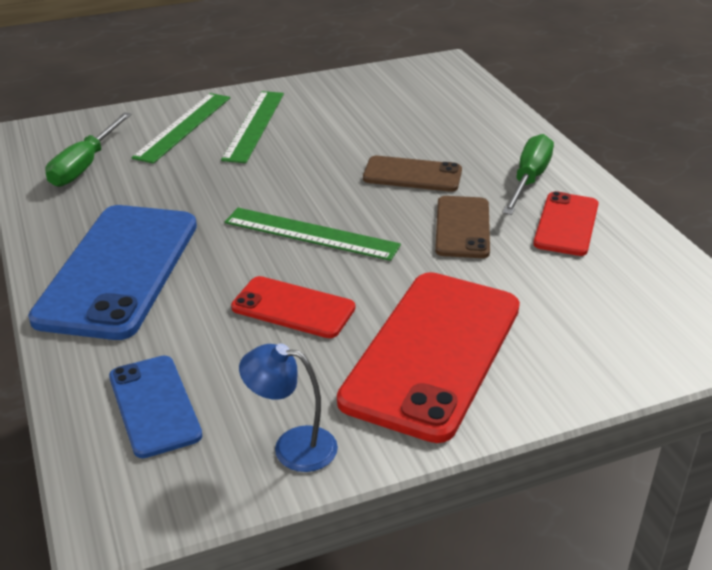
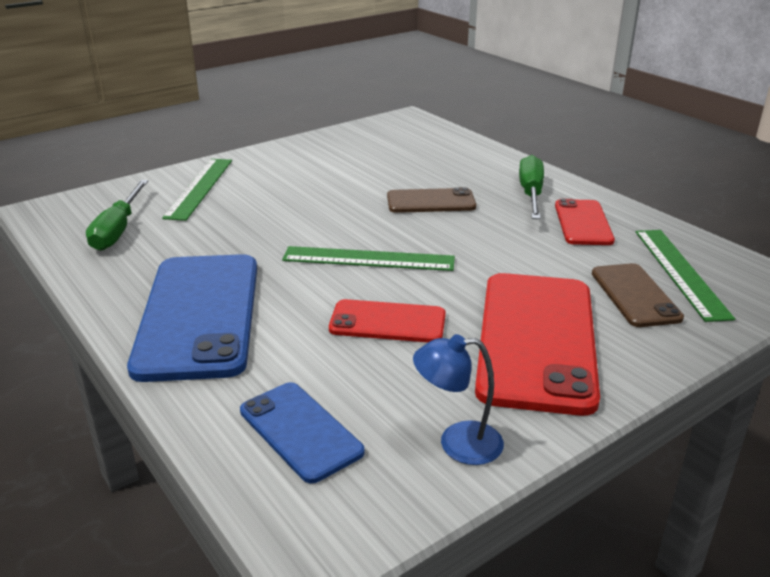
camera: 15 degrees left, 5 degrees down
green ruler [221,91,284,163] -> green ruler moved to [636,230,735,322]
brown phone [435,196,490,258] -> brown phone moved to [592,263,684,327]

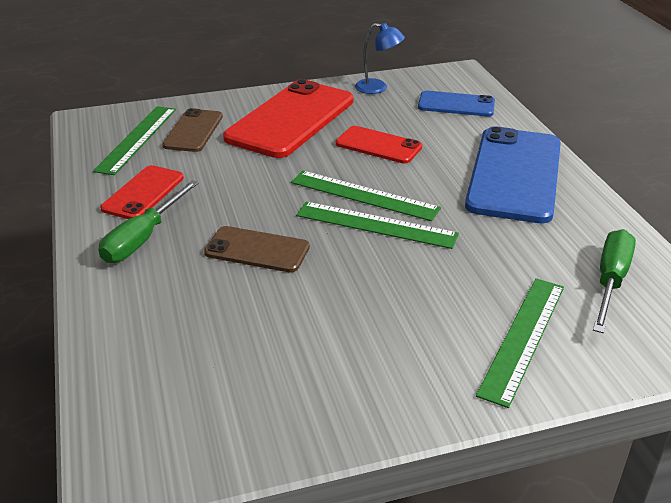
camera: 160 degrees left, 5 degrees up
blue phone [240,382,365,483] -> blue phone turned 60 degrees counterclockwise [418,91,495,116]
none -> green ruler [296,202,459,249]

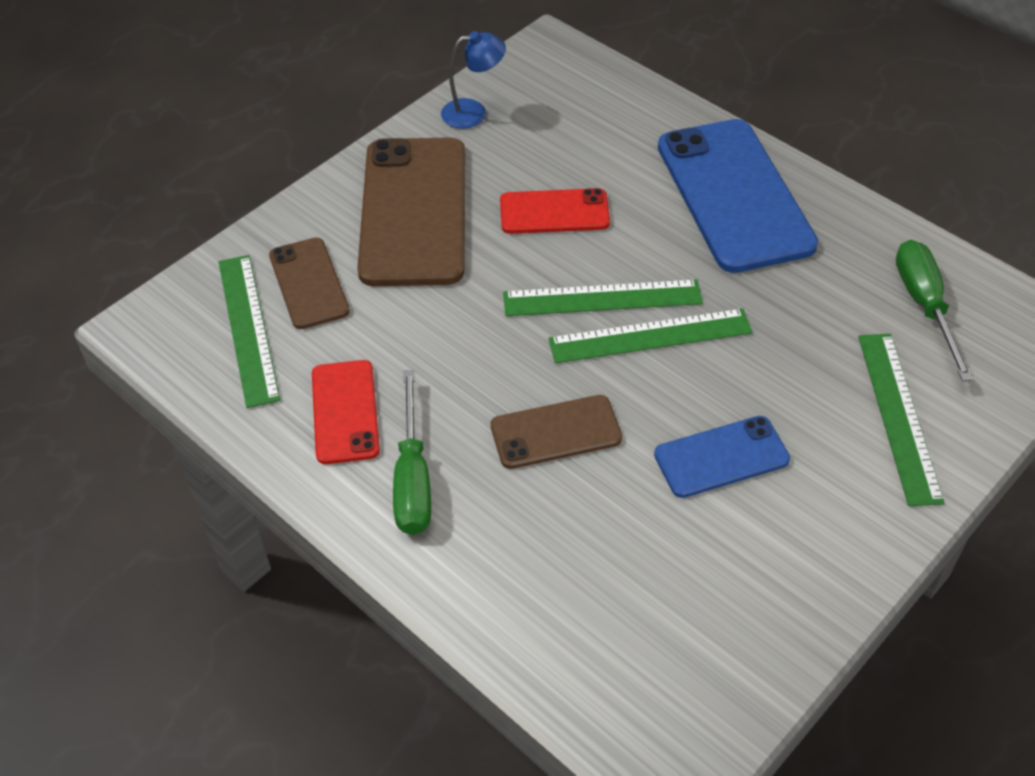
camera: 30 degrees left, 15 degrees up
red phone [223,79,354,158] -> brown phone [357,137,465,286]
blue phone [418,91,495,116] -> blue phone moved to [654,416,790,498]

